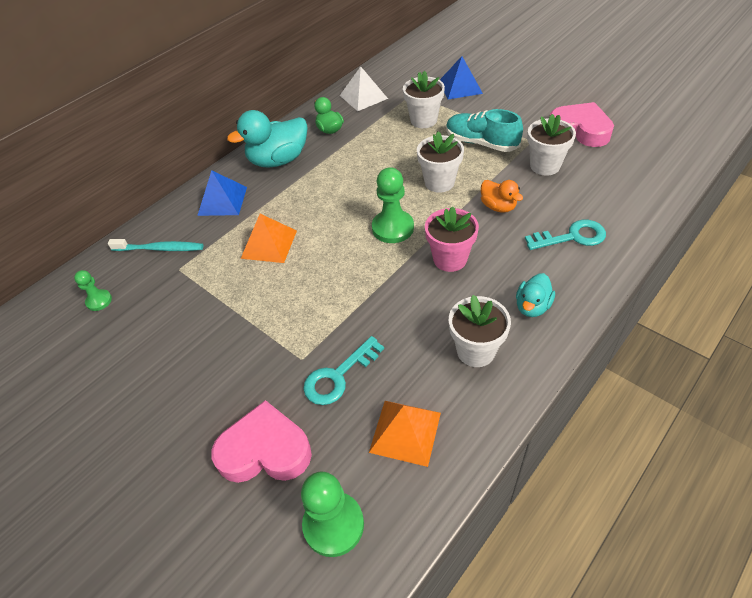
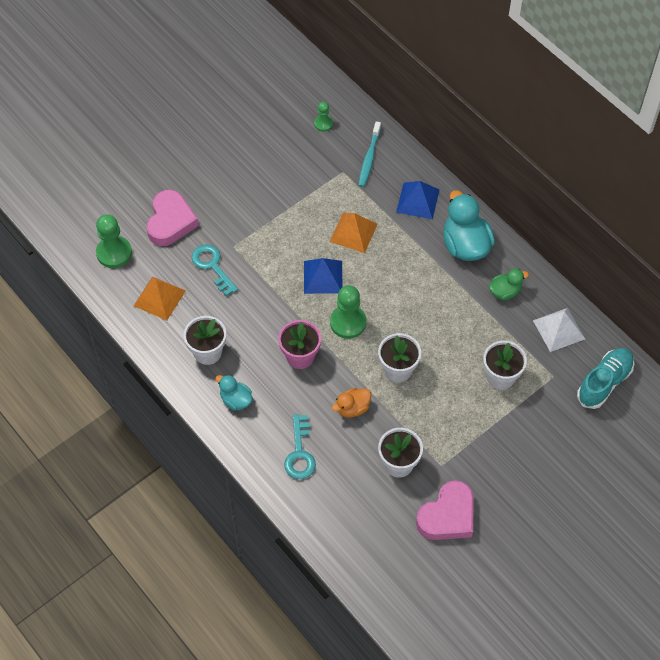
camera: 95 degrees right, 10 degrees up
blue pyramid [440,56,483,100] -> blue pyramid moved to [304,258,342,294]
turquoise shoe [446,109,523,152] -> turquoise shoe moved to [577,348,634,409]

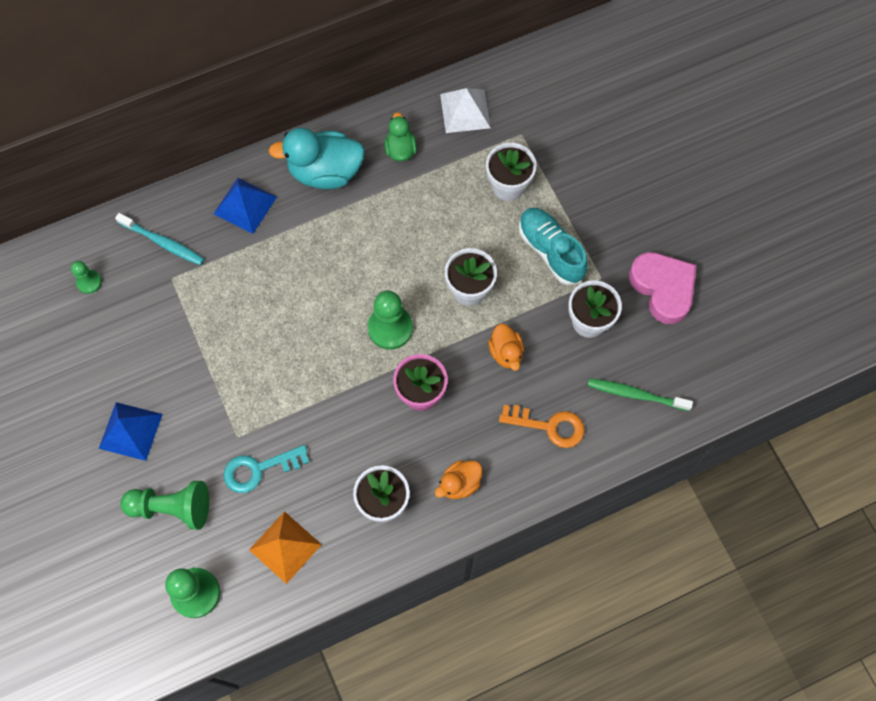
camera: 75 degrees left, 10 degrees up
pink heart [147,190,199,246] -> green pawn [120,481,209,530]
turquoise duck [215,375,253,410] -> orange duck [435,460,482,499]
turquoise key [284,414,316,479] -> orange key [499,405,584,448]
blue pyramid [304,258,342,294] -> blue pyramid moved to [99,402,163,461]
orange pyramid [330,213,378,253] -> none
turquoise shoe [577,348,634,409] -> turquoise shoe moved to [519,208,588,285]
none -> green toothbrush [588,378,693,411]

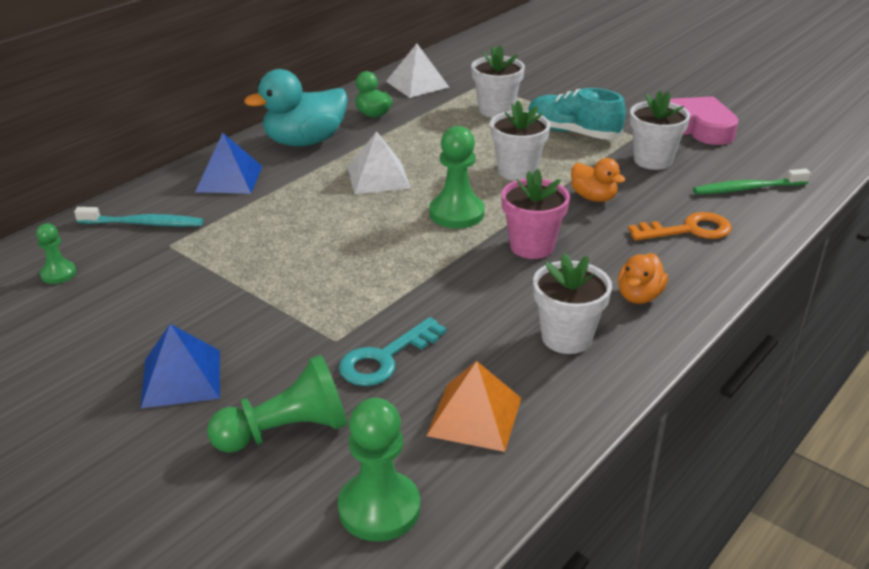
camera: 25 degrees left, 35 degrees down
none -> white pyramid [348,131,411,194]

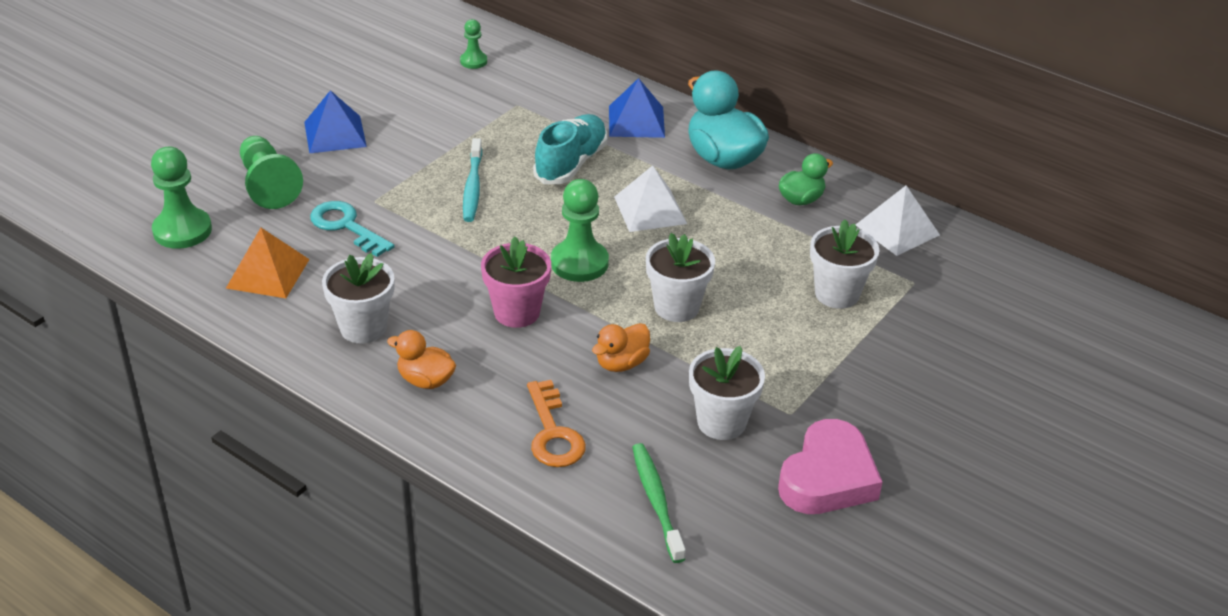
camera: 85 degrees right, 5 degrees up
turquoise toothbrush [74,207,203,227] -> turquoise toothbrush moved to [463,138,482,222]
turquoise shoe [528,88,626,139] -> turquoise shoe moved to [533,114,607,184]

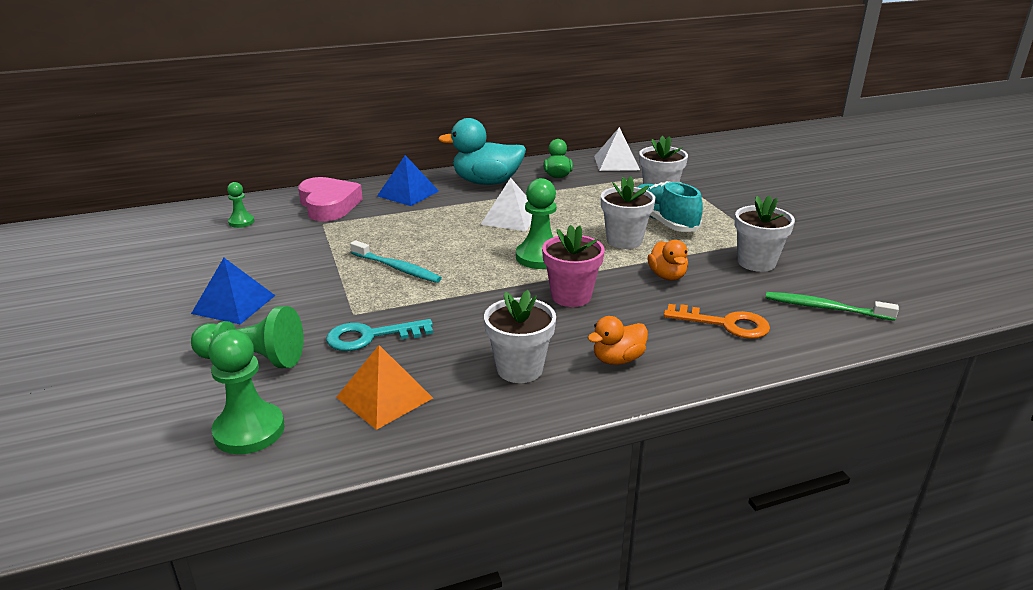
camera: 55 degrees left, 10 degrees down
turquoise shoe [533,114,607,184] -> turquoise shoe moved to [637,181,703,232]
pink heart [778,419,883,514] -> pink heart moved to [298,177,363,221]

